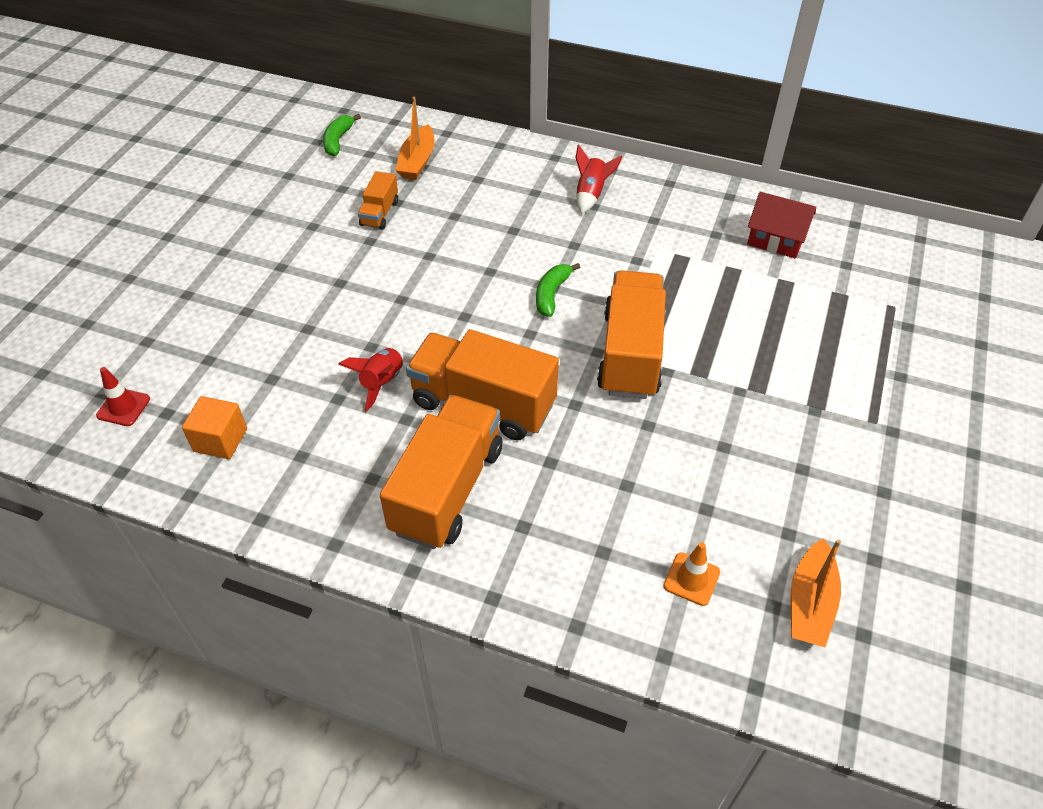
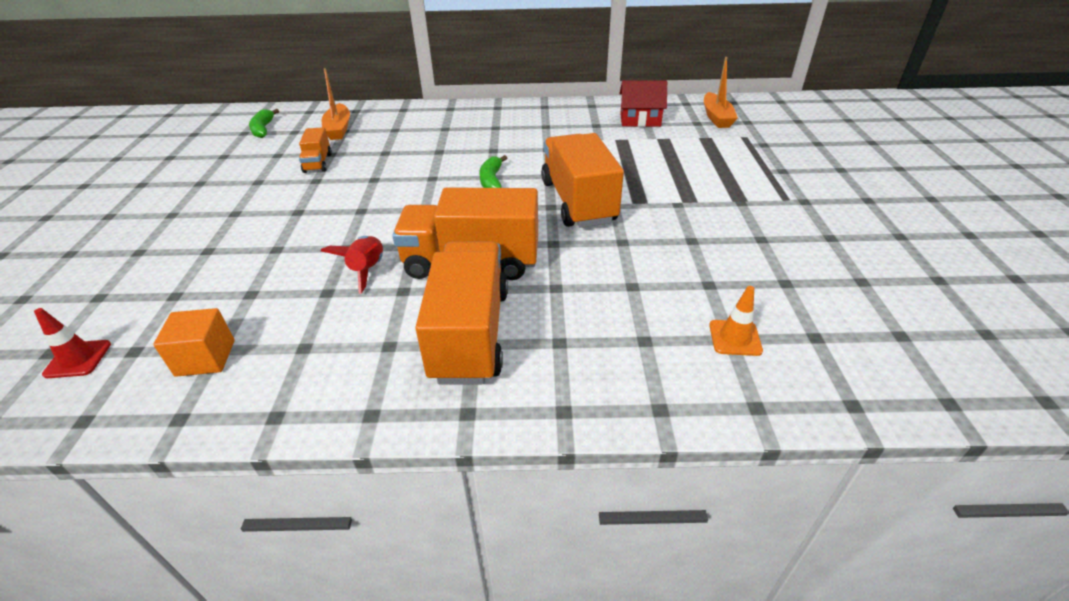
camera: 20 degrees left, 10 degrees down
red rocket [575,145,622,213] -> none
orange boat [791,538,841,647] -> orange boat moved to [704,57,738,128]

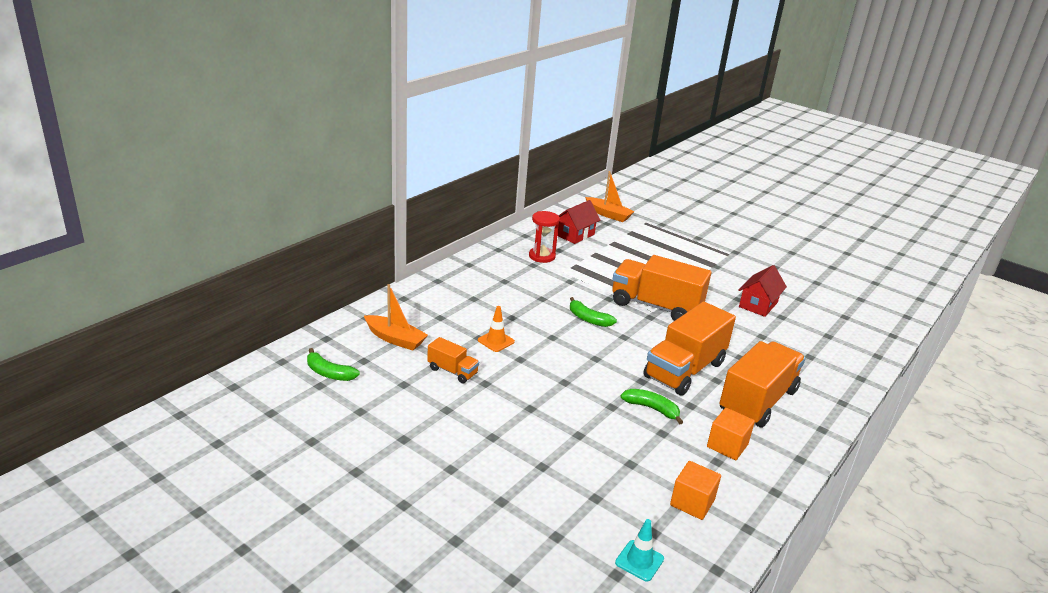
camera: 55 degrees left, 10 degrees down
red traffic cone [34,308,111,378] -> turquoise traffic cone [615,519,664,582]
red rocket [321,236,383,294] -> green banana [620,389,683,425]
orange truck [415,241,508,384] -> orange truck turned 90 degrees clockwise [720,341,805,428]
orange traffic cone [709,286,763,356] -> orange traffic cone moved to [478,306,515,352]
none -> red hourglass [529,211,560,263]
none -> orange cube [707,408,755,460]
none -> red house [738,265,787,317]

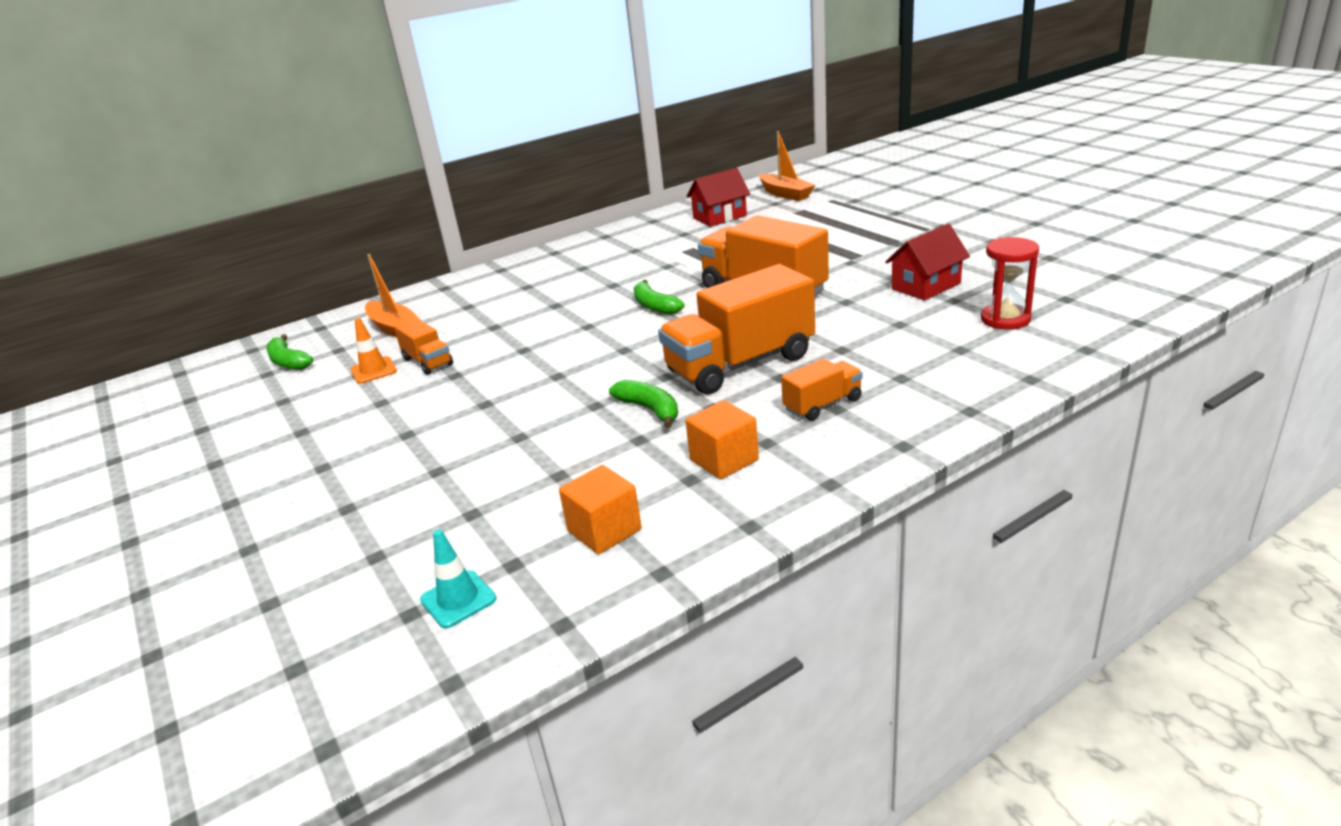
camera: 25 degrees right, 0 degrees up
orange traffic cone [478,306,515,352] -> orange traffic cone moved to [351,318,397,384]
red hourglass [529,211,560,263] -> red hourglass moved to [981,237,1039,330]
orange truck [720,341,805,428] -> orange truck [781,359,863,421], size x0.49

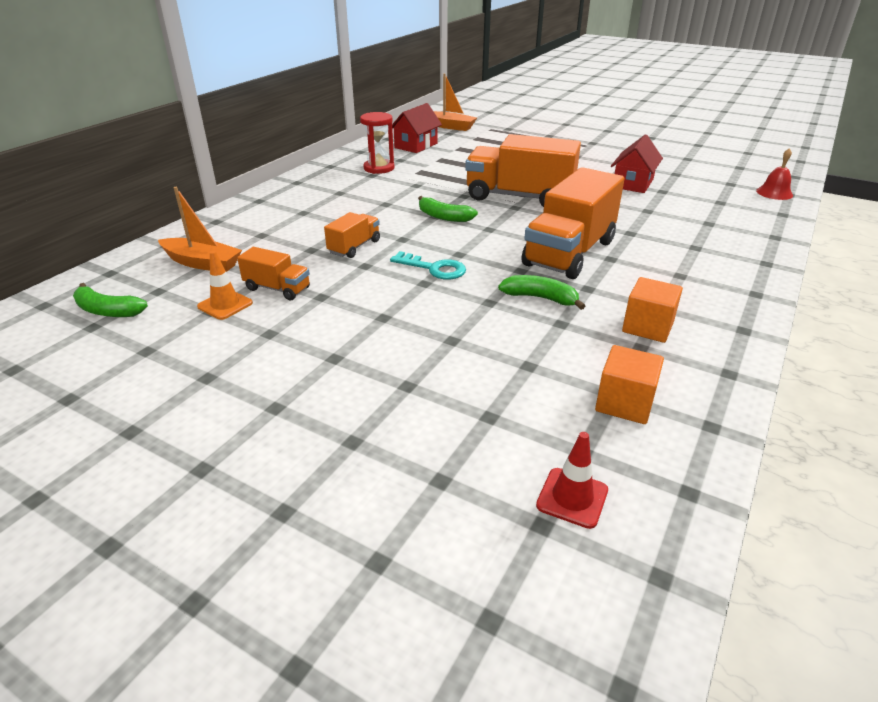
camera: 30 degrees left, 5 degrees up
turquoise traffic cone [420,529,496,628] -> red traffic cone [536,432,608,529]
orange truck [781,359,863,421] -> orange truck moved to [324,212,380,258]
red hourglass [981,237,1039,330] -> red hourglass moved to [360,112,394,174]
none -> turquoise key [390,251,466,280]
none -> red bell [756,148,793,200]

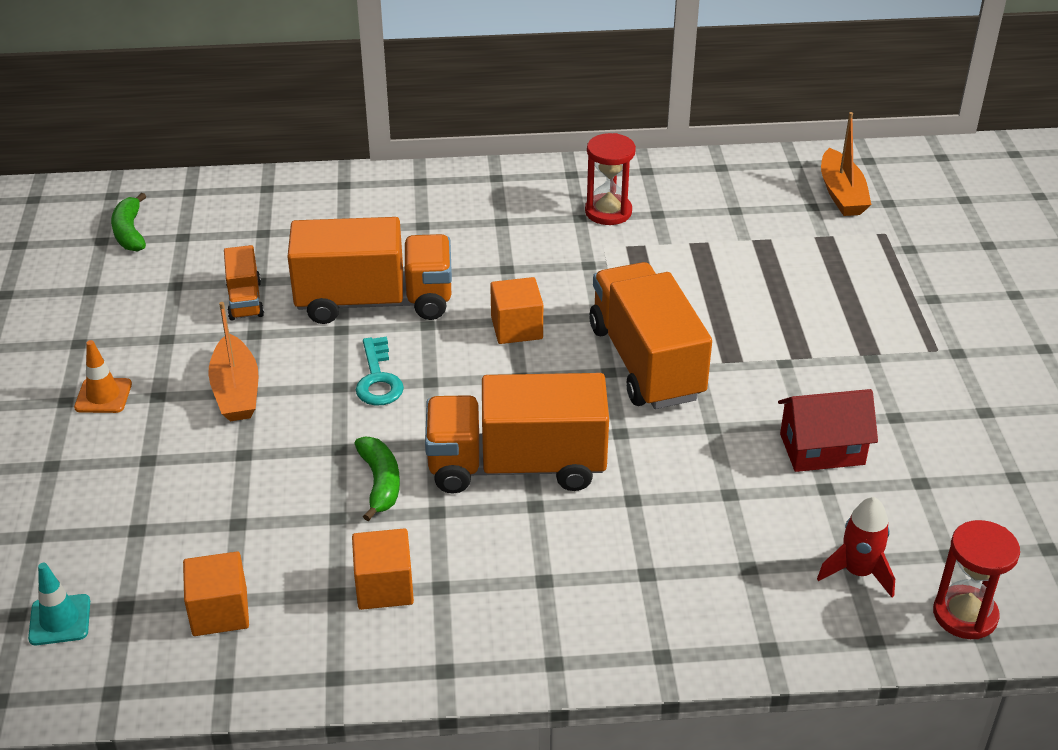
camera: 55 degrees right, 5 degrees up
orange boat [158,187,242,272] -> orange boat moved to [208,302,259,421]
orange traffic cone [197,251,253,320] -> orange traffic cone moved to [74,340,132,413]
orange truck [324,212,380,258] -> orange truck [287,217,452,324], size x2.06
red house [392,103,442,153] -> none
green banana [418,196,478,222] -> orange cube [490,277,543,344]
red traffic cone [536,432,608,529] -> turquoise traffic cone [28,563,90,645]
red bell [756,148,793,200] -> red hourglass [933,520,1020,639]
none -> red rocket [817,497,895,597]

